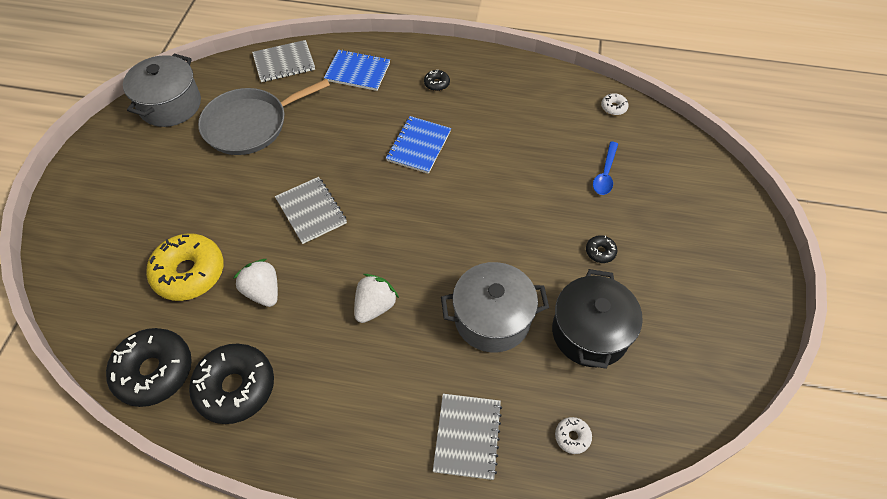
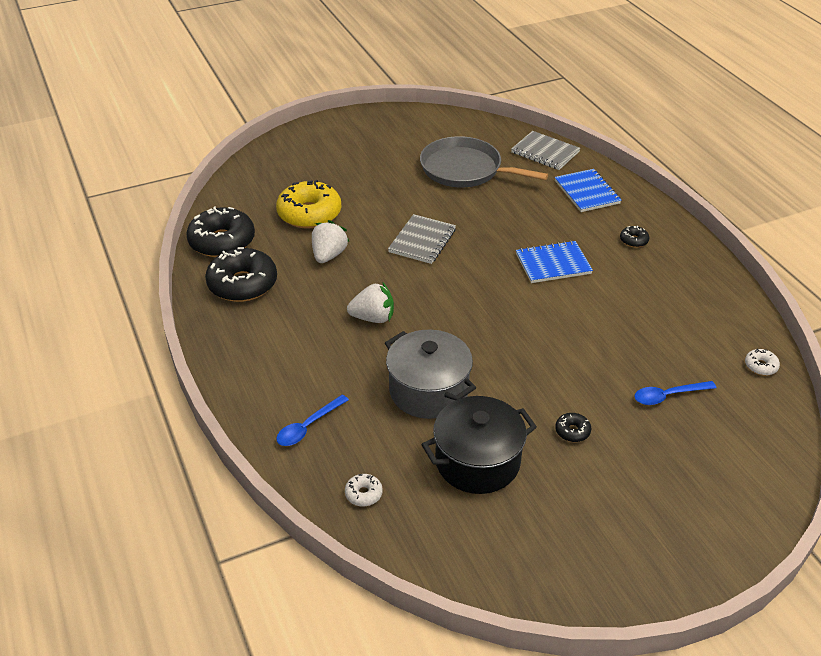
camera: 55 degrees right, 15 degrees down
grey pot [123,54,201,127] -> none
grey notebook [433,394,502,480] -> blue spoon [276,395,349,446]

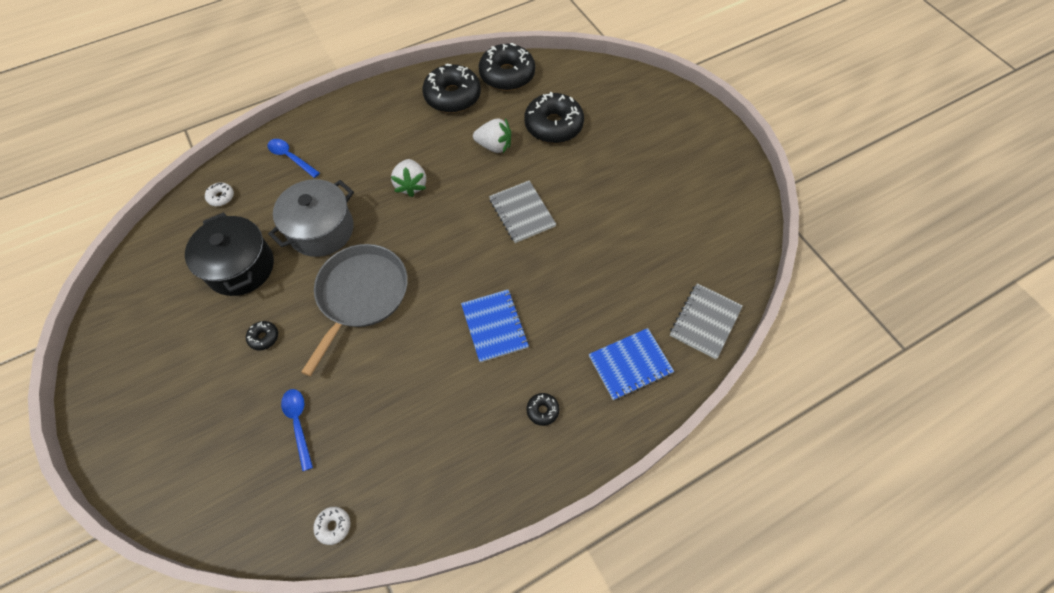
camera: 85 degrees right, 20 degrees up
yellow donut [276,180,341,229] -> black donut [524,92,584,143]
grey notebook [388,214,456,264] -> grey notebook turned 45 degrees clockwise [489,180,556,243]
grey pan [420,136,548,187] -> grey pan moved to [301,244,408,376]

